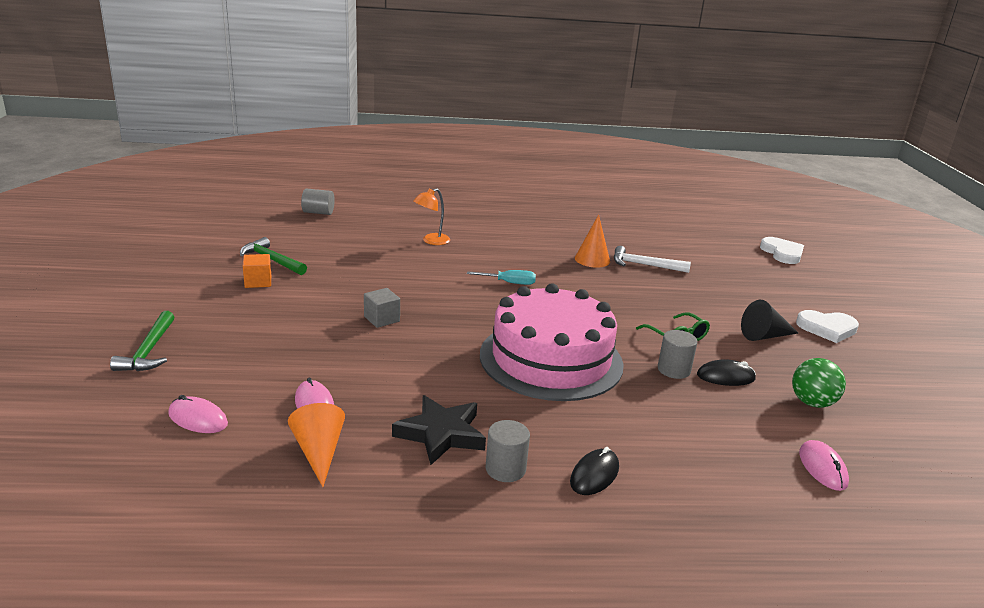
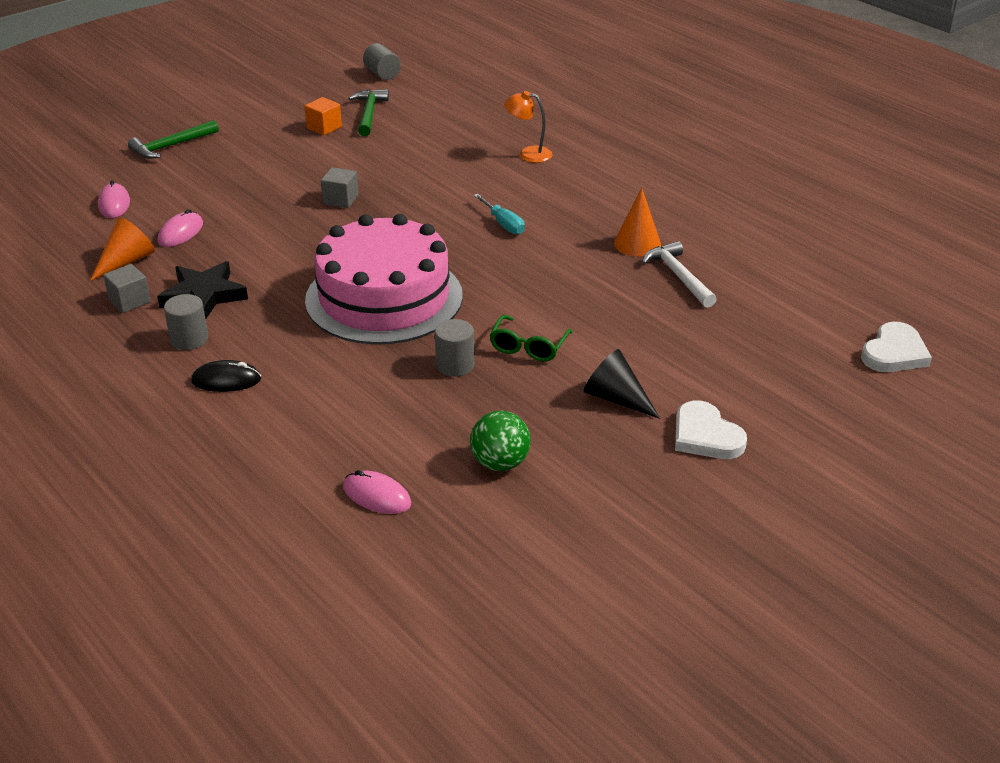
camera: 55 degrees right, 10 degrees up
grey cylinder [301,188,335,215] -> grey cylinder moved to [363,43,401,80]
black mouse [697,359,756,386] -> none
pink mouse [799,440,849,491] -> pink mouse turned 75 degrees clockwise [343,470,411,514]
none -> grey cube [103,264,151,313]

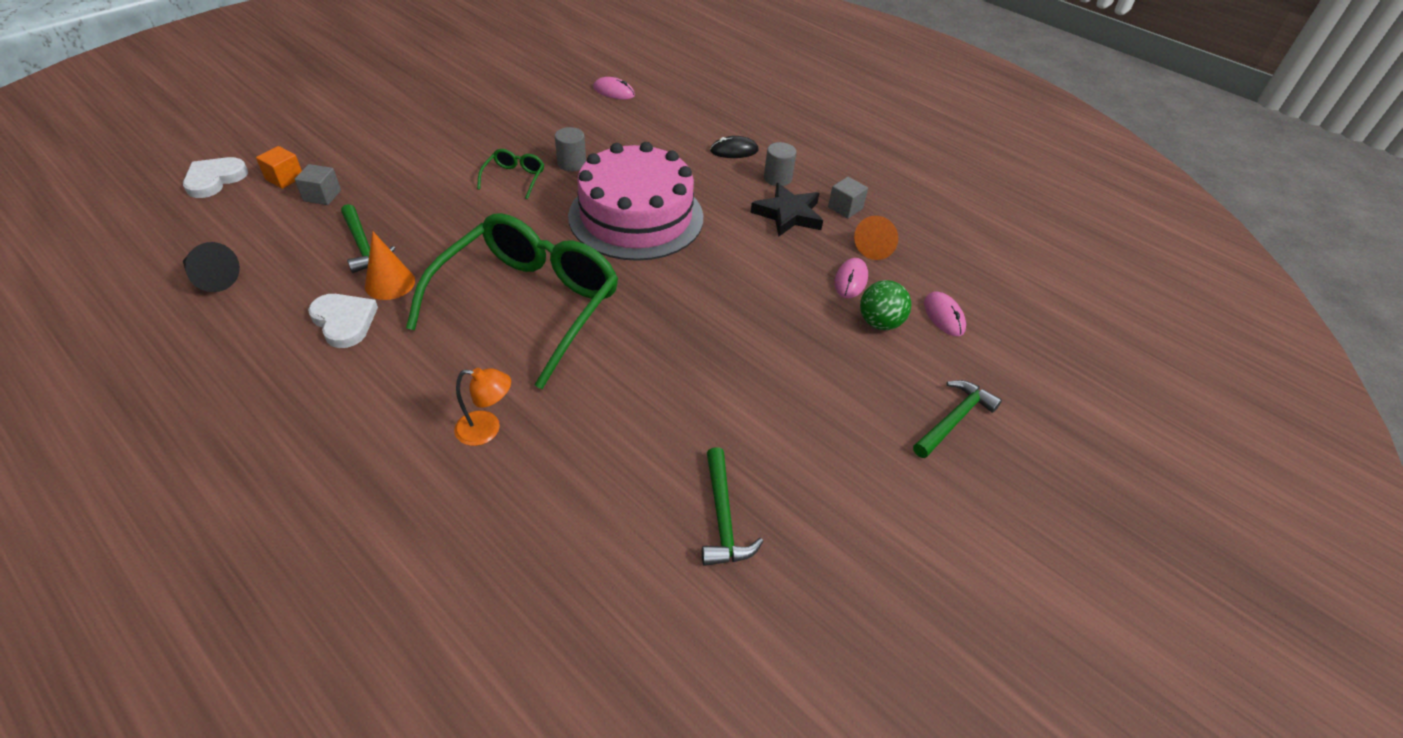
camera: 170 degrees right, 10 degrees up
orange cube [304,97,342,135] -> orange cube moved to [256,146,302,189]
grey cube [321,167,359,208] -> grey cube moved to [295,164,341,205]
grey cylinder [363,43,401,80] -> none
green ball [470,410,531,471] -> green ball moved to [860,280,911,330]
turquoise screwdriver [473,194,525,234] -> green glasses [406,213,618,389]
black cone [584,349,660,419] -> black cone moved to [183,242,240,292]
white hammer [642,241,717,308] -> green hammer [341,204,395,273]
white heart [675,401,747,459] -> white heart moved to [308,294,378,348]

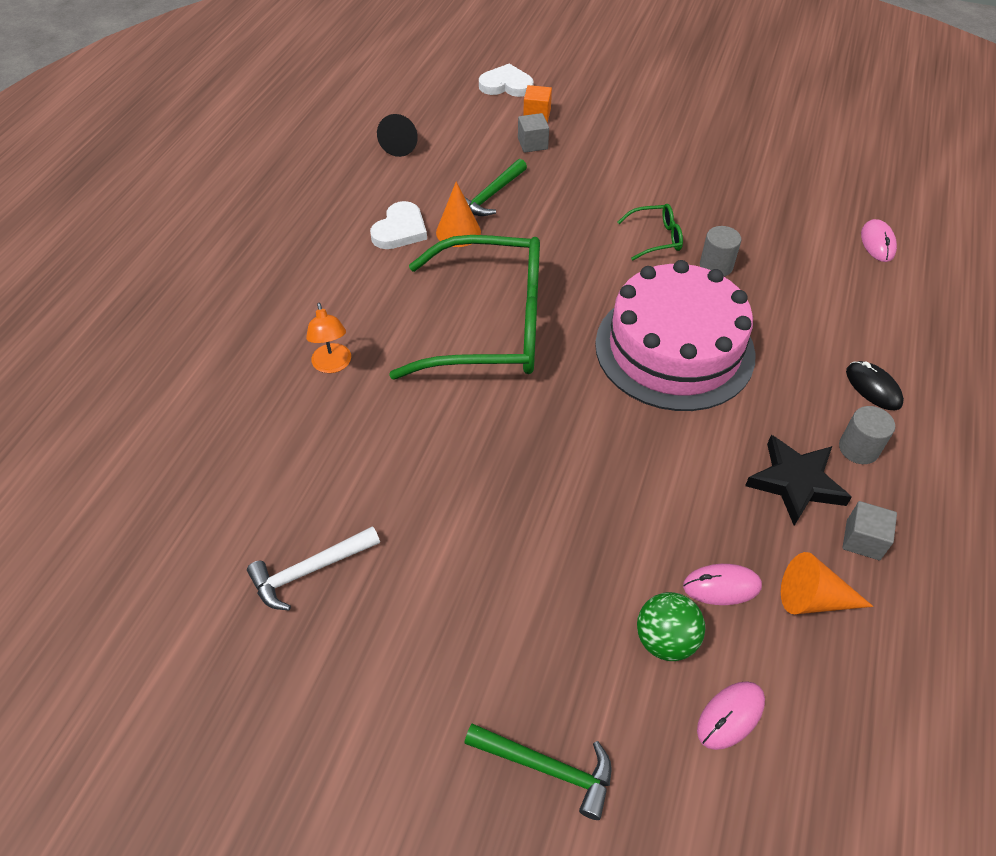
camera: 70 degrees right, 5 degrees up
green hammer [702,447,763,566] -> white hammer [247,526,380,611]

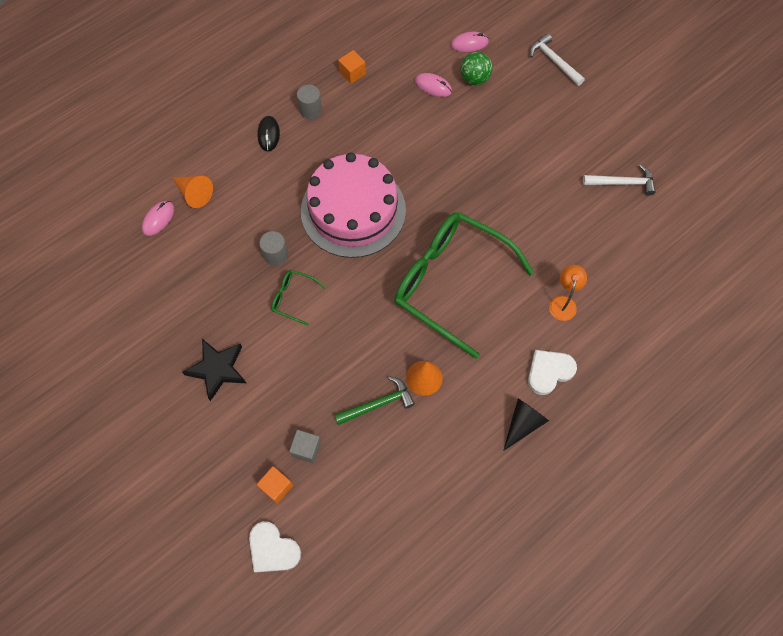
camera: 150 degrees left, 15 degrees up
white heart [370,201,427,249] -> white heart moved to [528,350,577,395]
black cone [377,114,418,157] -> black cone moved to [503,398,549,451]
green hammer [464,724,612,820] -> white hammer [530,33,585,86]
black star [745,435,852,526] -> black star moved to [182,339,246,401]
orange cone [781,552,873,614] -> orange cone moved to [172,176,213,208]
grey cube [843,501,897,560] -> orange cube [338,50,366,84]

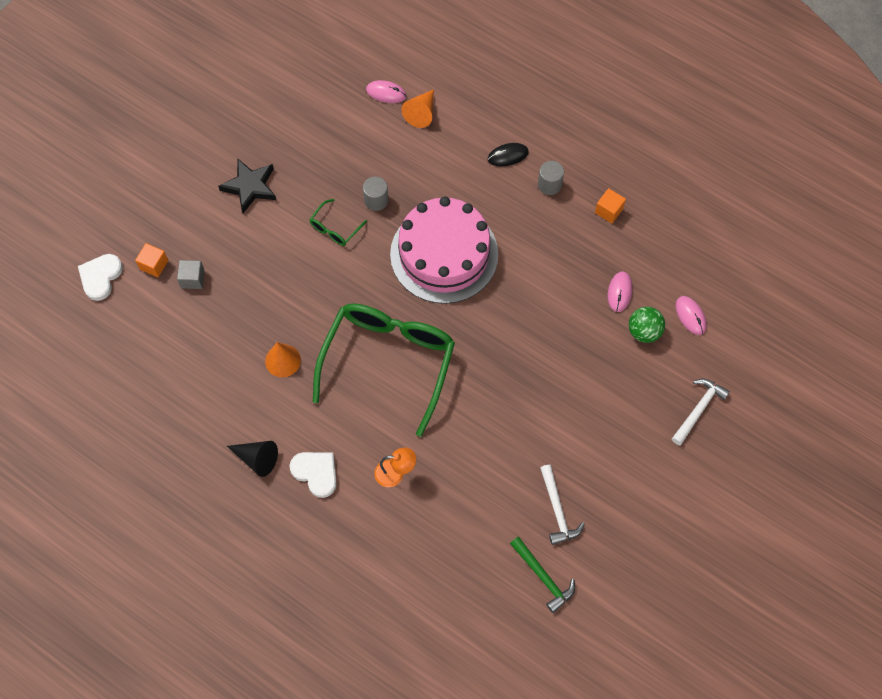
camera: 75 degrees right, 0 degrees up
green glasses [271,270,326,326] -> green glasses turned 150 degrees counterclockwise [309,199,367,246]
green hammer [334,376,415,425] -> green hammer moved to [510,537,575,613]

